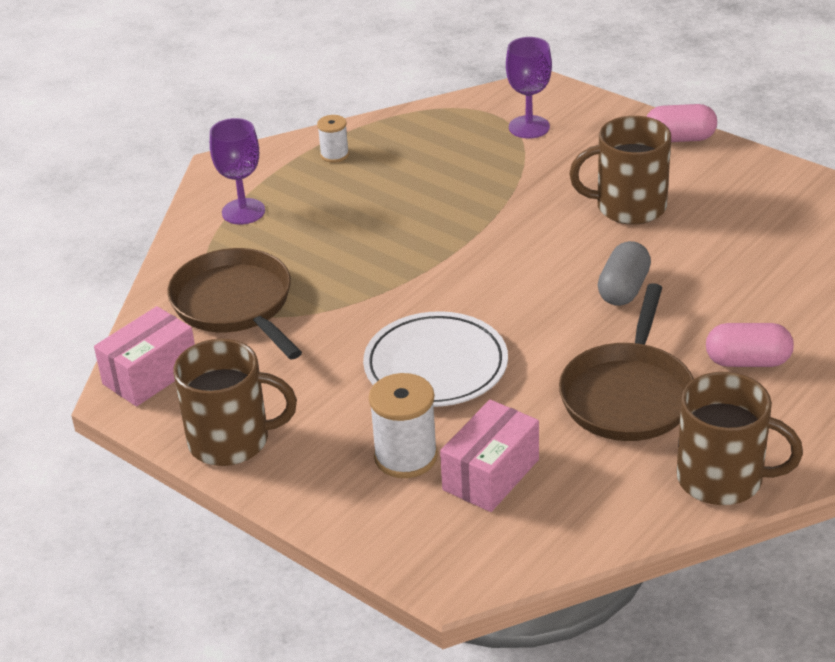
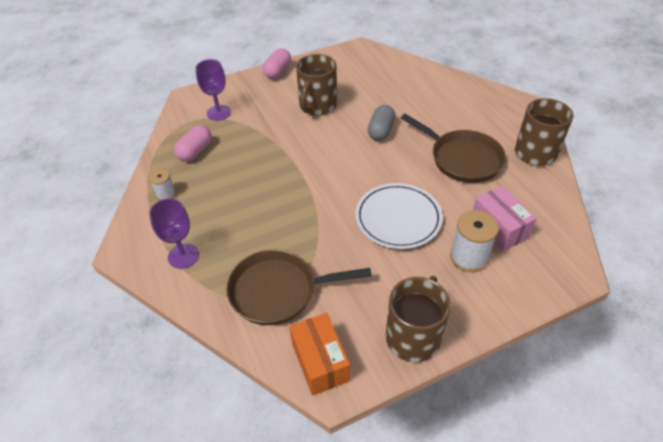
camera: 65 degrees left, 10 degrees up
pink box [94,306,195,407] -> orange box [289,313,350,396]
grey capsule [598,241,651,306] -> grey capsule turned 60 degrees clockwise [368,105,395,141]
pink capsule [706,323,794,367] -> pink capsule moved to [174,125,212,162]

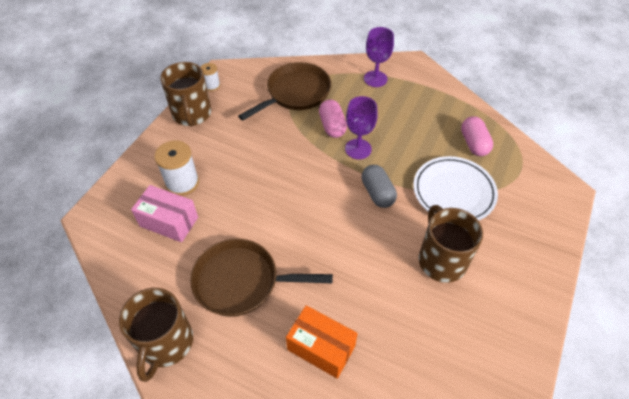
camera: 140 degrees right, 5 degrees up
white spool [149,169,176,200] -> white spool moved to [201,63,220,91]
purple goblet [196,59,231,121] -> purple goblet moved to [345,96,378,159]
pink capsule [262,49,291,79] -> pink capsule moved to [319,99,347,138]
orange box [289,313,350,396] -> orange box moved to [286,305,358,379]
white plate [355,183,443,249] -> white plate moved to [413,156,498,221]
grey capsule [368,105,395,141] -> grey capsule moved to [362,165,397,208]

